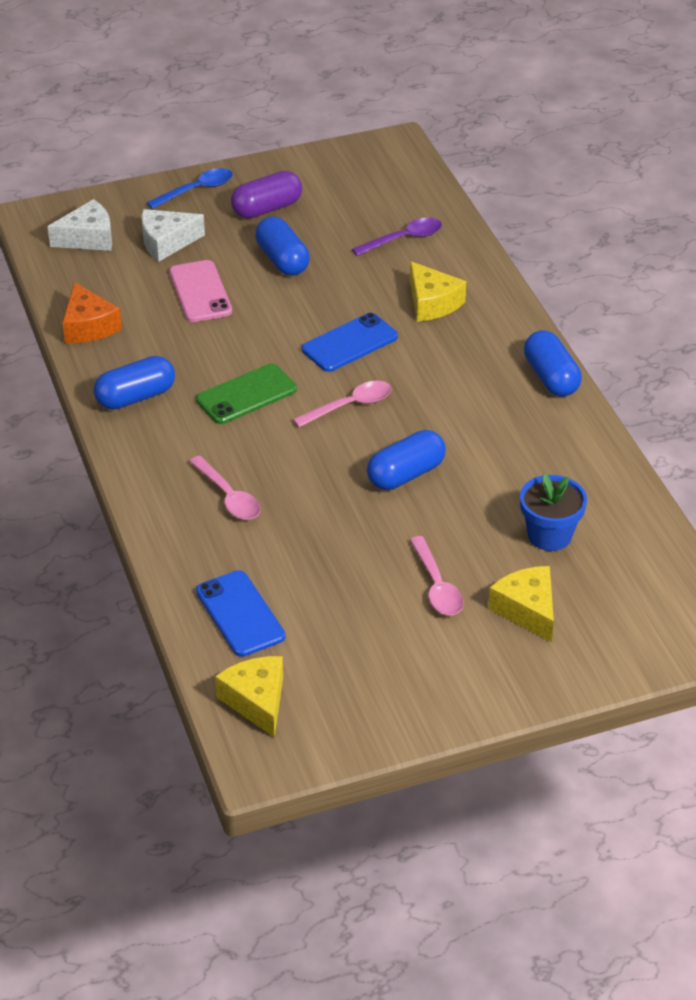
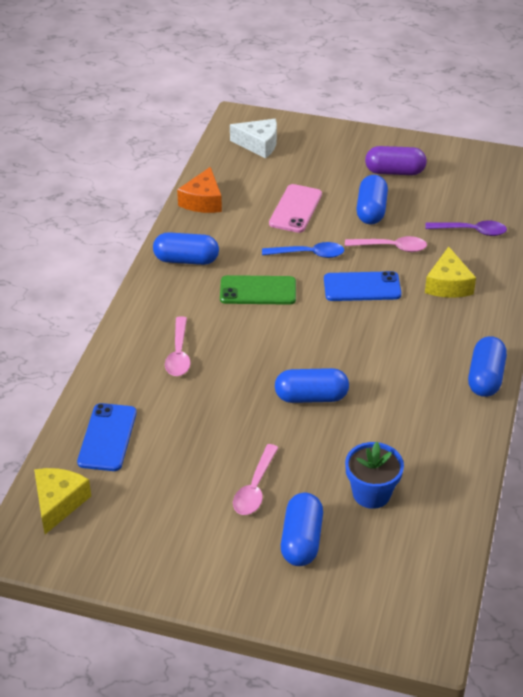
camera: 35 degrees right, 0 degrees up
white cheese [141,209,205,262] -> none
blue spoon [147,168,233,209] -> blue spoon moved to [262,242,344,258]
pink spoon [293,381,392,427] -> pink spoon moved to [345,236,427,252]
yellow cheese [488,566,554,643] -> blue capsule [281,493,323,566]

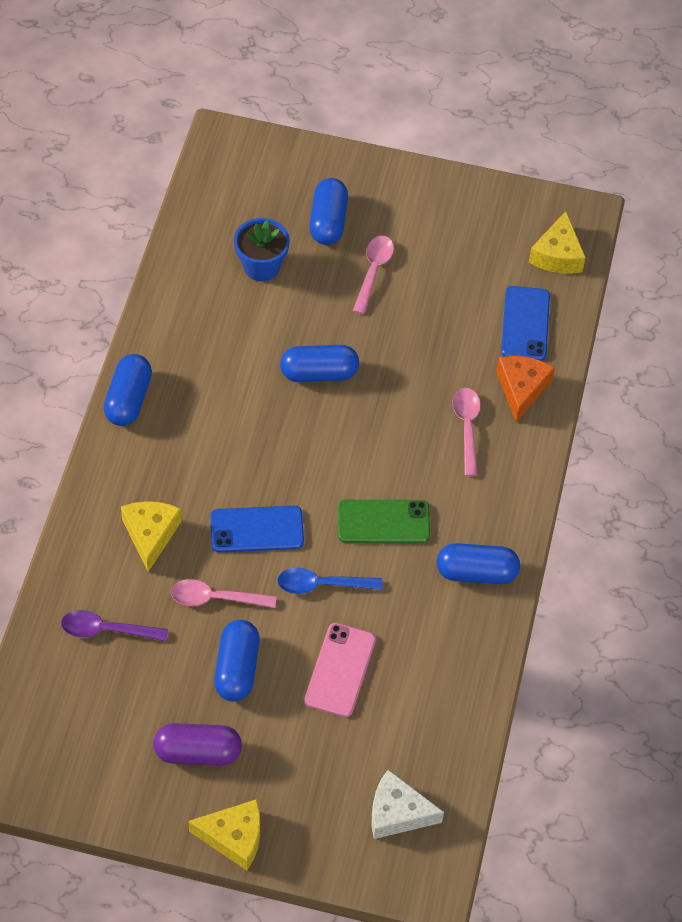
camera: 175 degrees right, 15 degrees up
orange cheese [177,167,222,213] -> orange cheese moved to [496,356,555,422]
none -> yellow cheese [188,799,260,870]

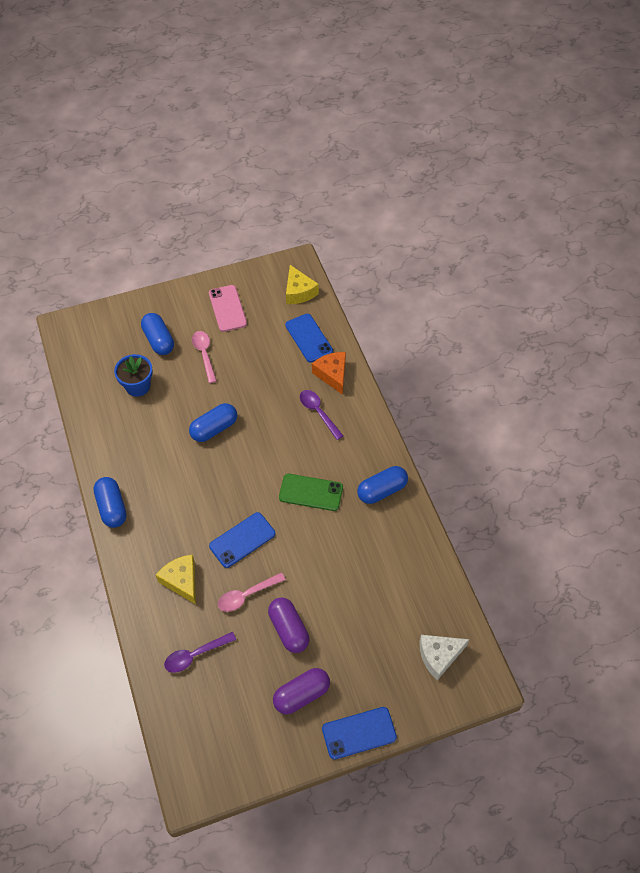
camera: 30 degrees left, 0 degrees up
yellow cheese [188,799,260,870] -> blue phone [322,707,397,760]
blue capsule [214,620,260,701] -> purple capsule [268,597,309,653]
blue spoon [277,568,382,594] -> none
pink phone [304,623,376,717] -> pink phone moved to [209,285,247,332]
green phone [338,500,430,543] -> green phone turned 45 degrees clockwise [279,474,343,511]
pink spoon [452,388,481,476] -> purple spoon [300,390,343,440]

